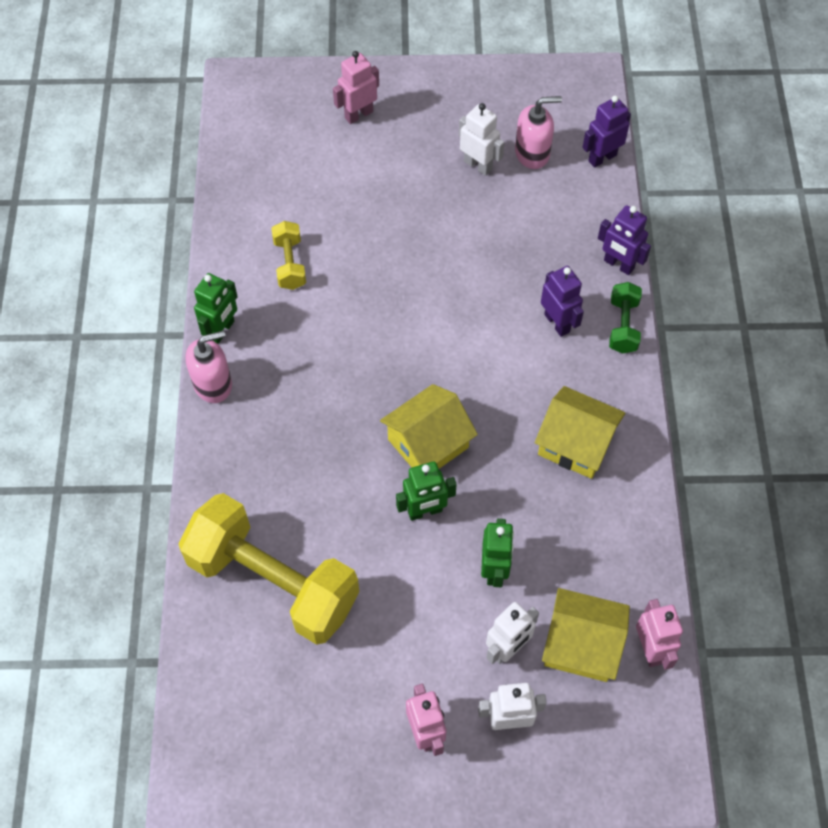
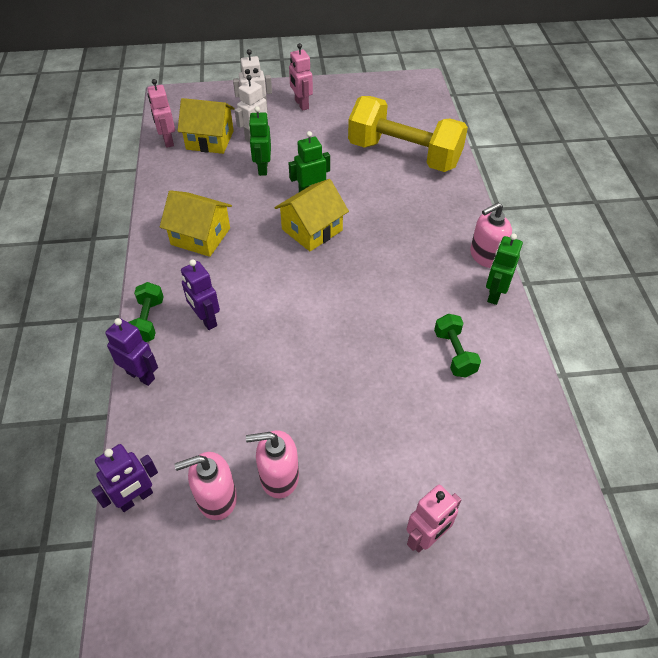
camera: 175 degrees right, 10 degrees down
yellow dumbbell [271,221,306,290] -> green dumbbell [434,314,481,377]
white robot [459,103,505,176] -> pink soap dispenser [246,430,299,498]

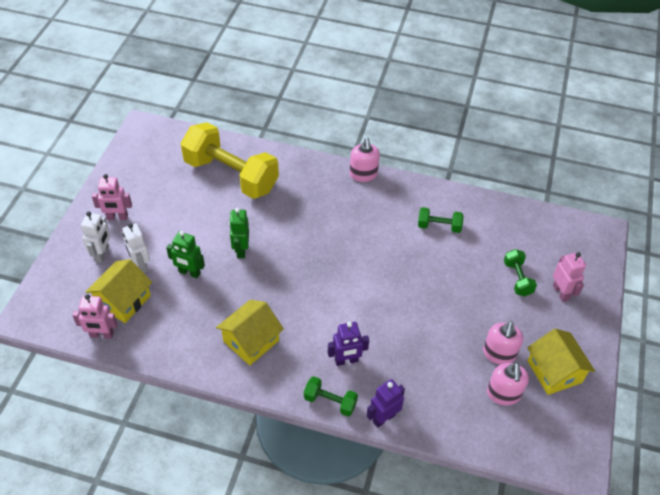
camera: 70 degrees left, 0 degrees up
purple robot [92,444,158,512] -> none
yellow house [275,179,349,251] -> yellow house moved to [527,329,595,395]
yellow dumbbell [348,96,468,172] -> yellow dumbbell turned 75 degrees clockwise [180,122,279,199]
green robot [486,233,523,305] -> none
none -> green dumbbell [504,249,537,296]

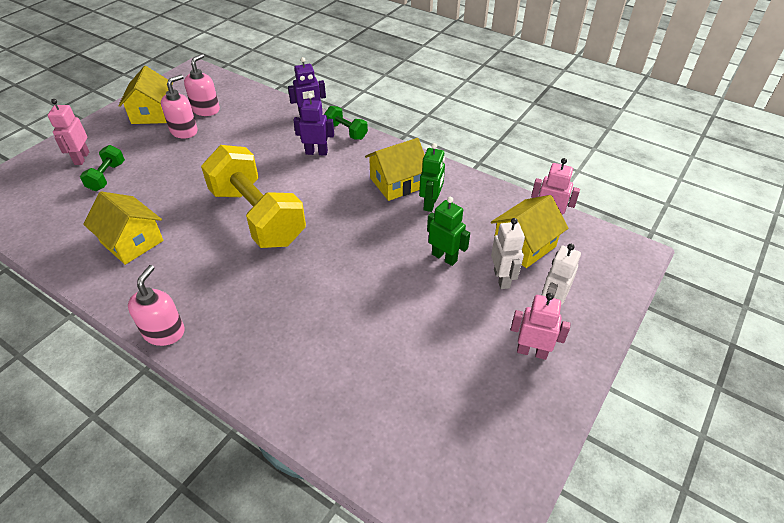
camera: 160 degrees left, 5 degrees down
yellow dumbbell [180,122,279,199] -> yellow dumbbell moved to [201,145,306,248]
green robot [229,208,249,258] -> green robot moved to [419,143,445,212]
green dumbbell [418,207,464,233] -> yellow house [83,191,164,265]

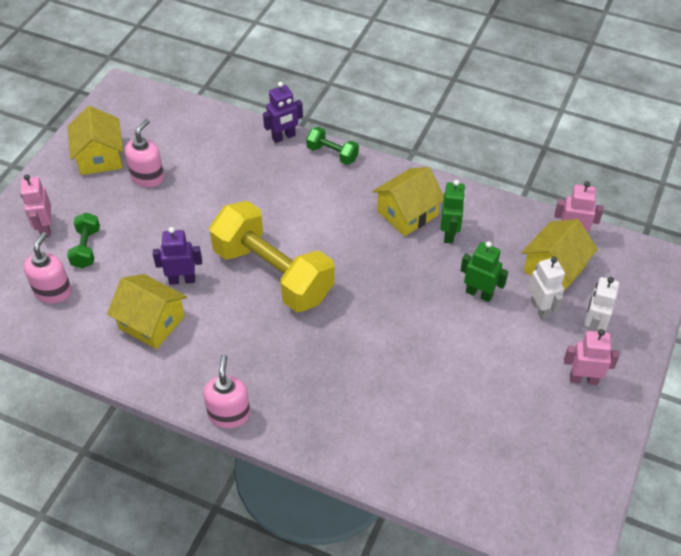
camera: 10 degrees left, 5 degrees up
pink soap dispenser [184,54,220,116] -> pink soap dispenser moved to [24,232,72,303]
purple robot [293,93,334,156] -> purple robot moved to [153,227,202,285]

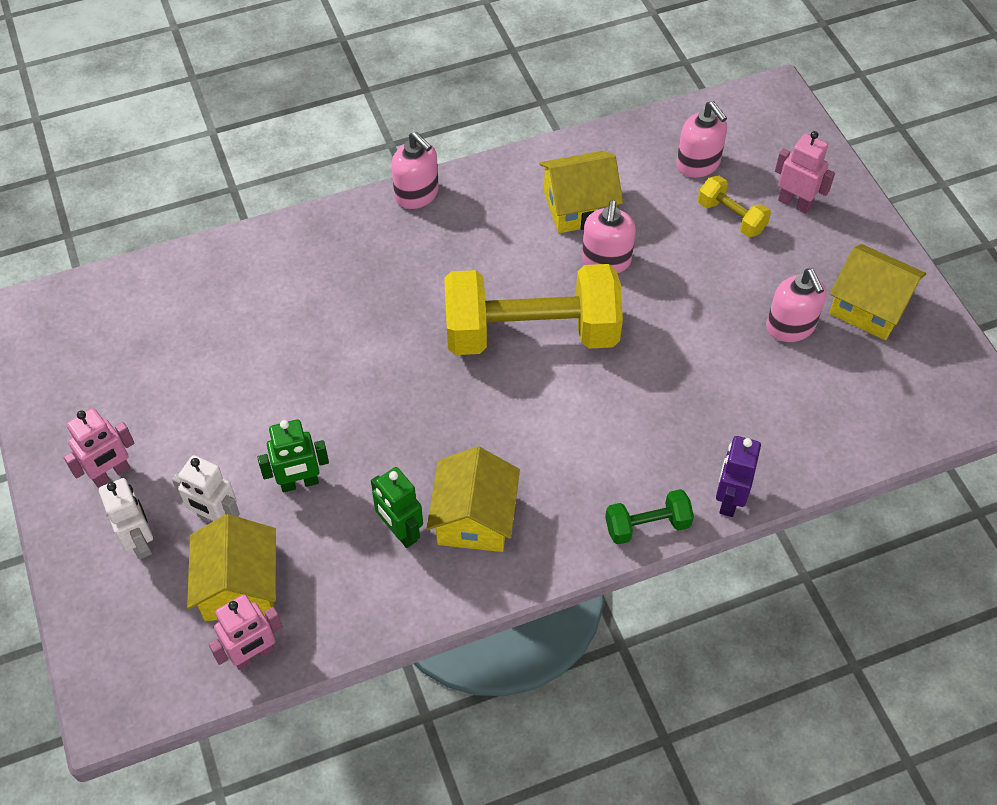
camera: 135 degrees right, 5 degrees up
green dumbbell [67,212,100,269] -> yellow dumbbell [698,176,771,237]
purple robot [153,227,202,285] -> pink soap dispenser [582,200,636,273]

